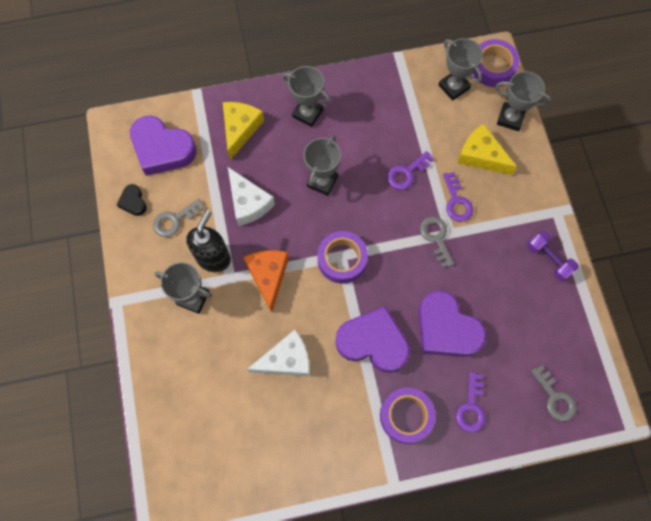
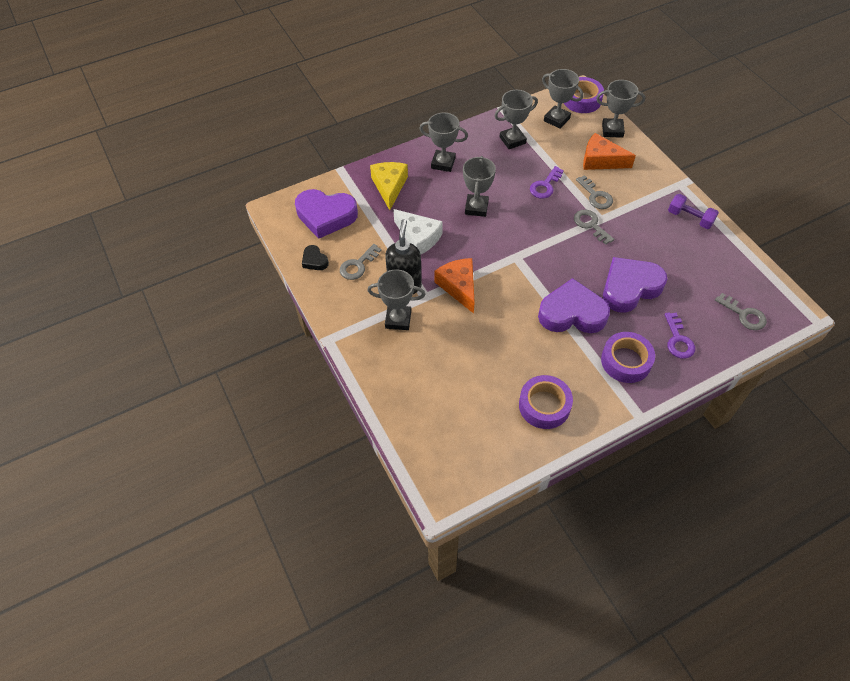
camera: 15 degrees left, 15 degrees down
white cheese [247,330,310,376] -> none
purple tape [317,231,368,284] -> purple tape moved to [519,375,573,429]
purple heart [418,290,486,357] -> purple heart turned 120 degrees clockwise [603,257,667,313]
purple key [443,172,473,222] -> grey key [576,175,613,209]
yellow cheese [457,124,517,175] -> orange cheese [583,133,636,170]
none -> grey trophy [495,90,538,149]

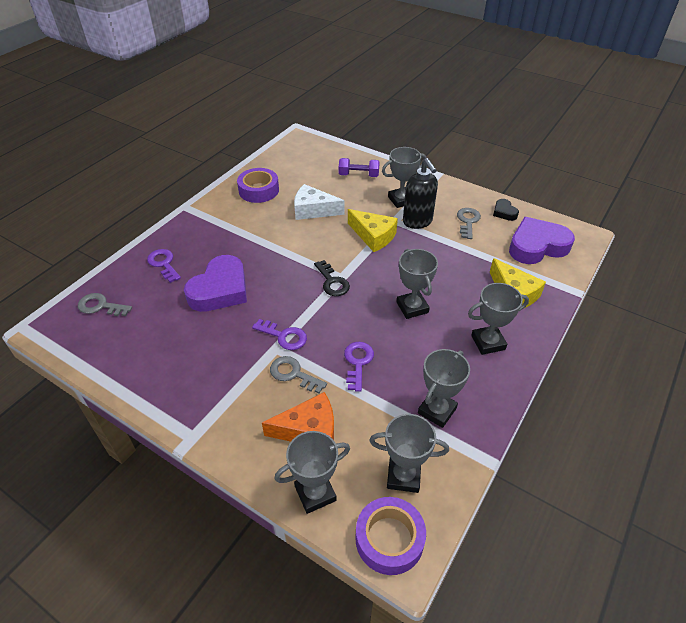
camera: 150 degrees right, 10 degrees down
black heart [302,245,329,270] -> black heart turned 135 degrees counterclockwise [493,199,519,221]
white cheese [393,209,443,254] -> white cheese moved to [294,184,344,220]
orange cheese [435,258,475,313] -> yellow cheese [348,209,398,252]
purple heart [538,278,610,333] -> none
grey key [574,210,615,245] -> purple key [252,319,307,350]
purple tape [601,332,655,383] -> none
purple dumbbell [668,194,719,229] -> purple dumbbell moved to [339,158,380,177]
none -> black key [314,260,350,296]

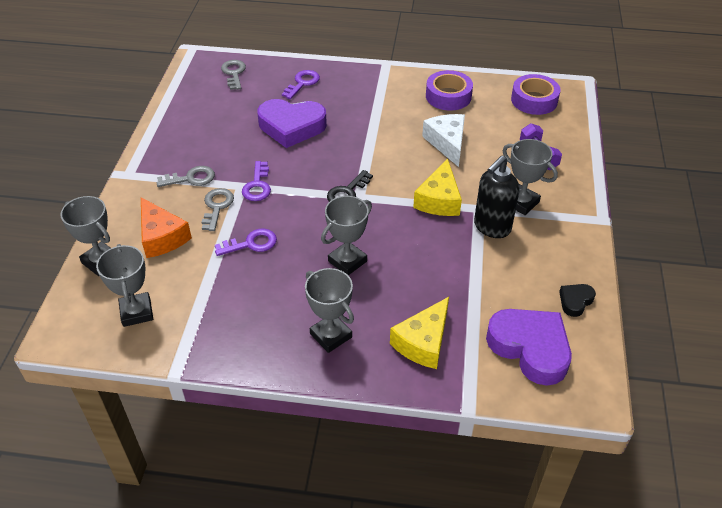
camera: 65 degrees right, 0 degrees up
purple tape [355,497,426,575] -> purple tape moved to [511,74,561,115]
grey trophy [418,349,470,428] -> none
grey key [457,208,481,239] -> grey key moved to [157,166,215,187]

